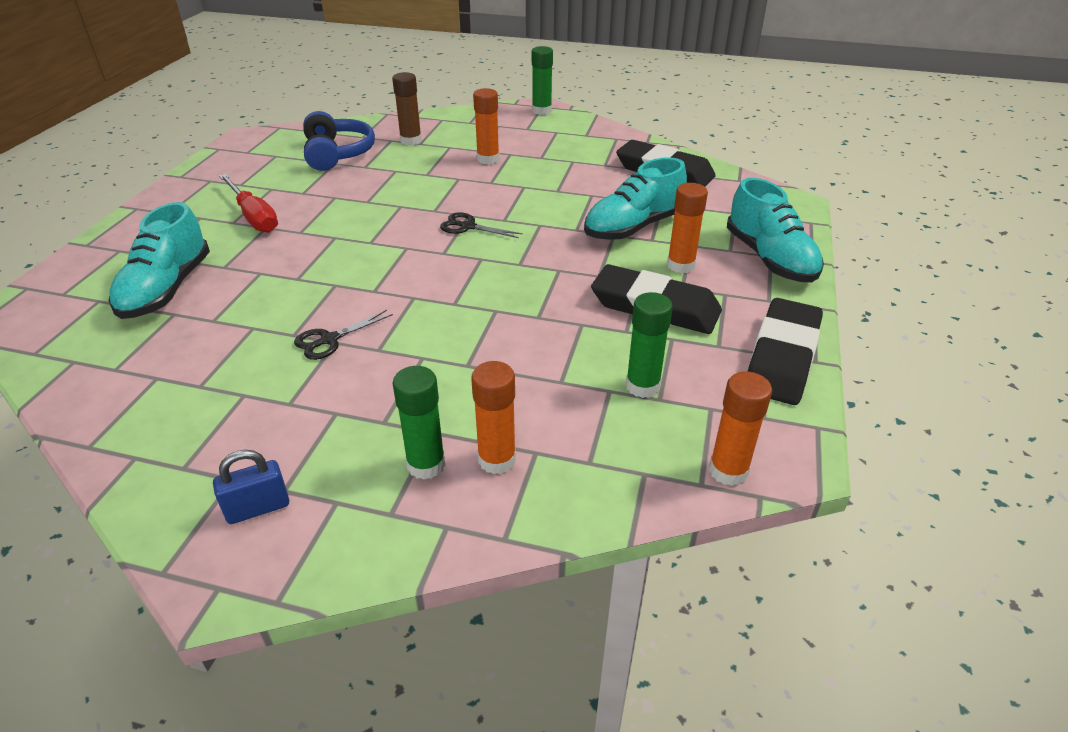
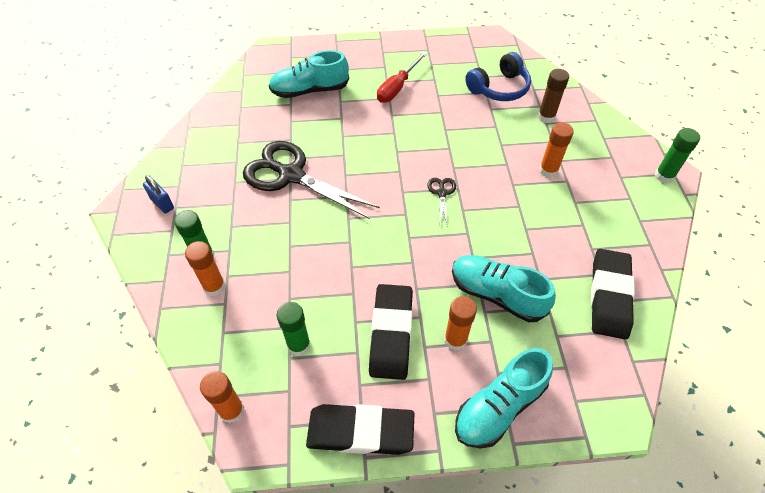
camera: 70 degrees right, 15 degrees up
black scissors [294,310,393,360] -> black scissors [243,141,380,219], size x2.37

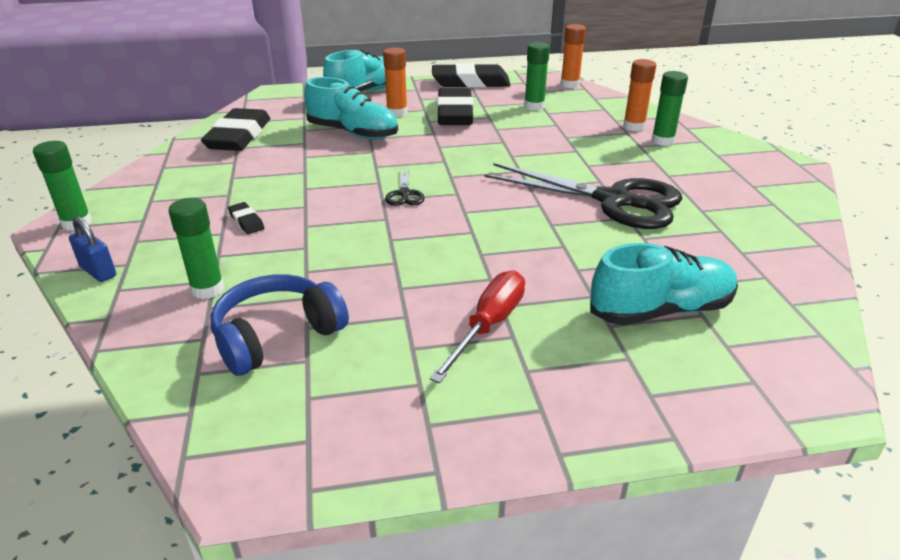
camera: 175 degrees right, 20 degrees down
blue padlock [143,175,174,214] -> blue padlock moved to [69,216,116,282]
brown glue stick [538,69,569,123] -> green glue stick [169,198,224,299]
orange glue stick [539,122,574,178] -> black eraser [228,202,265,234]

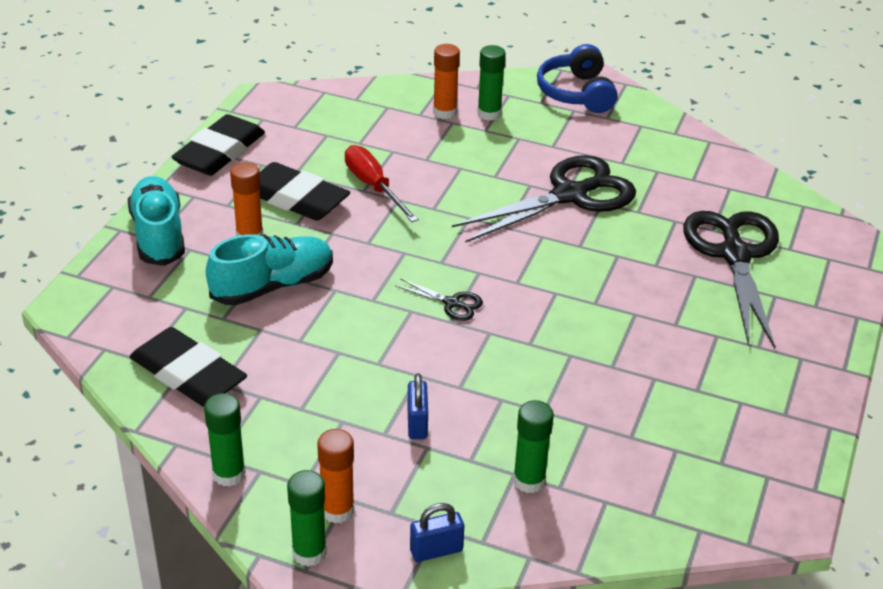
camera: 60 degrees left, 5 degrees up
blue headphones [211,274,349,376] -> blue headphones moved to [537,44,618,113]
black eraser [228,202,265,234] -> blue padlock [408,373,428,439]
red screwdriver [429,270,525,383] -> red screwdriver moved to [345,145,419,222]
green glue stick [524,42,550,110] -> green glue stick moved to [204,393,246,487]
orange glue stick [561,24,586,88] -> orange glue stick moved to [317,429,354,524]
turquoise shoe [590,243,738,325] -> black scissors [683,211,779,348]

